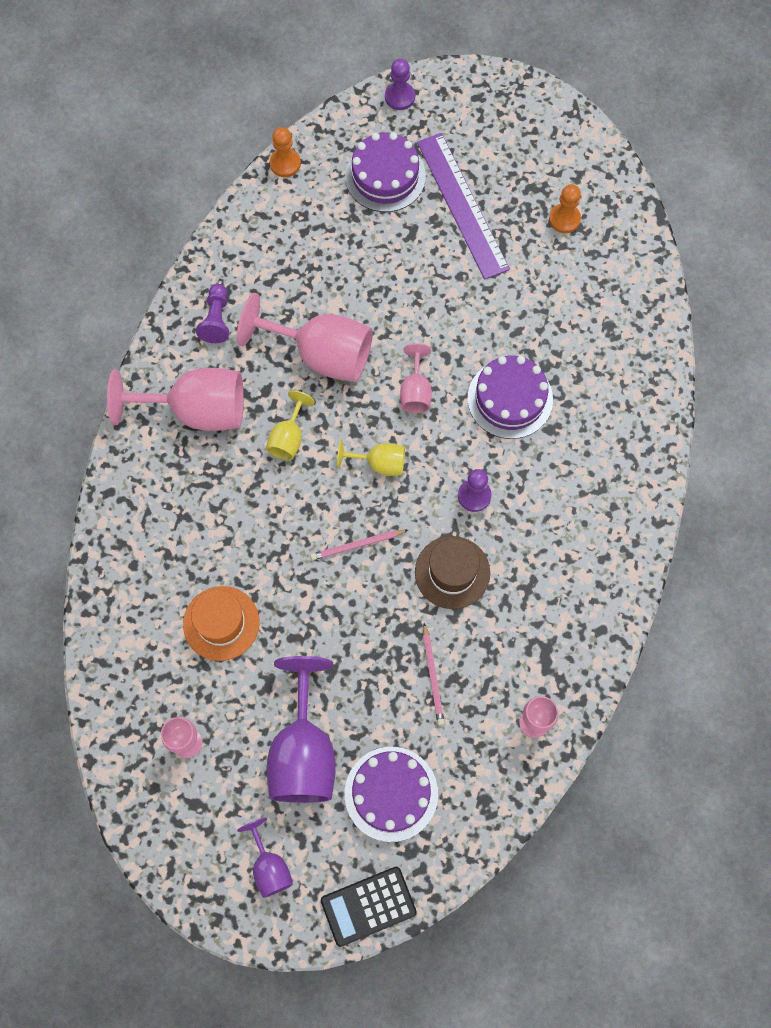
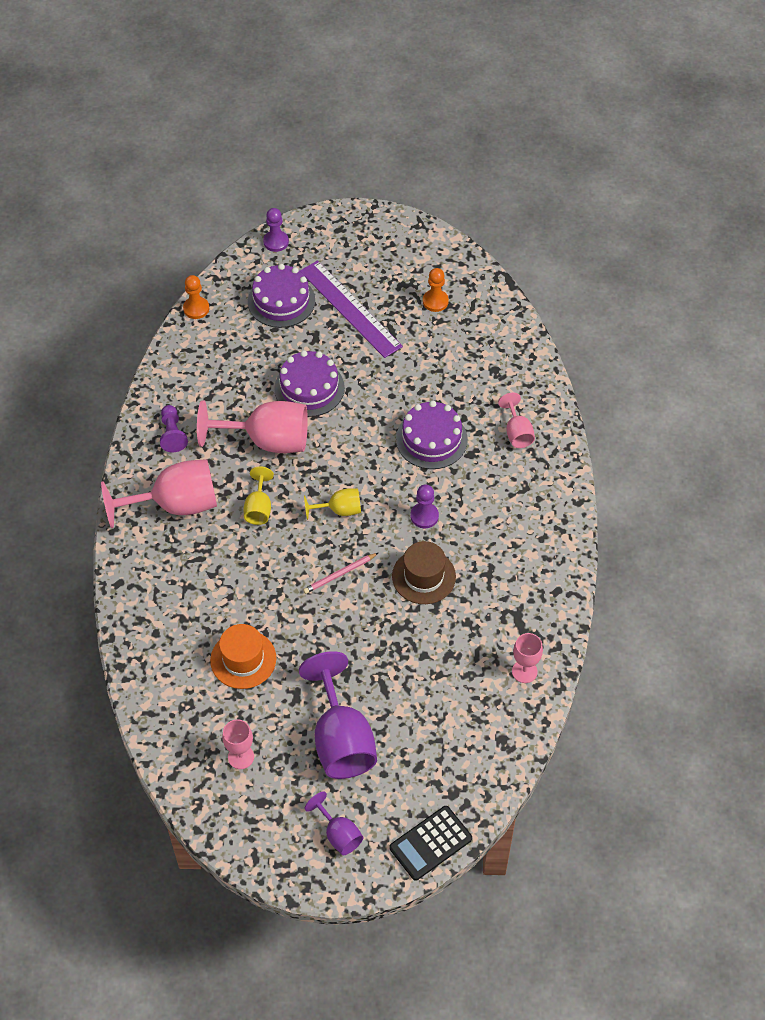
camera: 15 degrees left, 15 degrees down
purple cake [345,747,438,842] -> purple cake moved to [274,350,345,417]
pink goblet [400,343,432,413] -> pink goblet moved to [498,393,535,448]
pink pencil [423,623,445,725] -> none

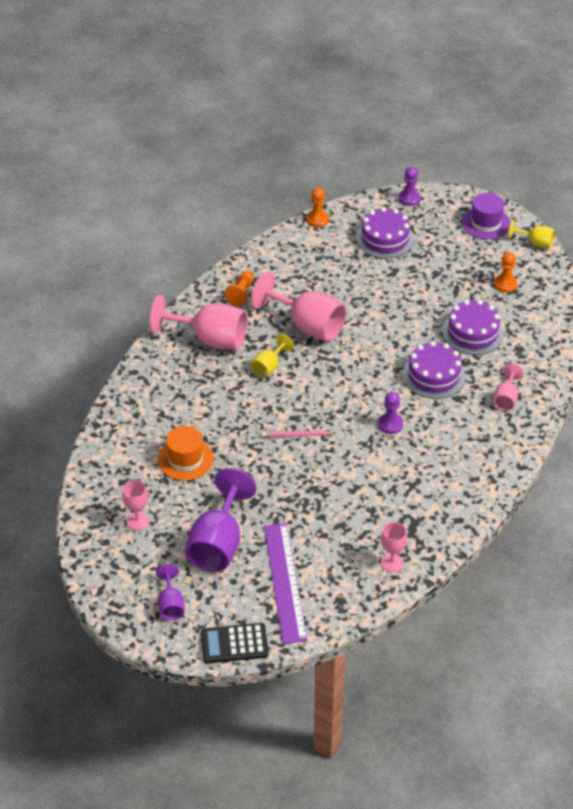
camera: 30 degrees right, 10 degrees down
purple pawn [160,405,188,452] -> orange pawn [224,270,254,306]
purple cake [274,350,345,417] -> purple cake moved to [442,300,504,355]
purple ruler [300,260,403,358] -> purple ruler moved to [264,523,308,644]
yellow goblet [304,488,361,520] -> yellow goblet moved to [508,220,555,248]
brown hat [392,541,456,604] -> none
none -> purple hat [462,193,511,239]

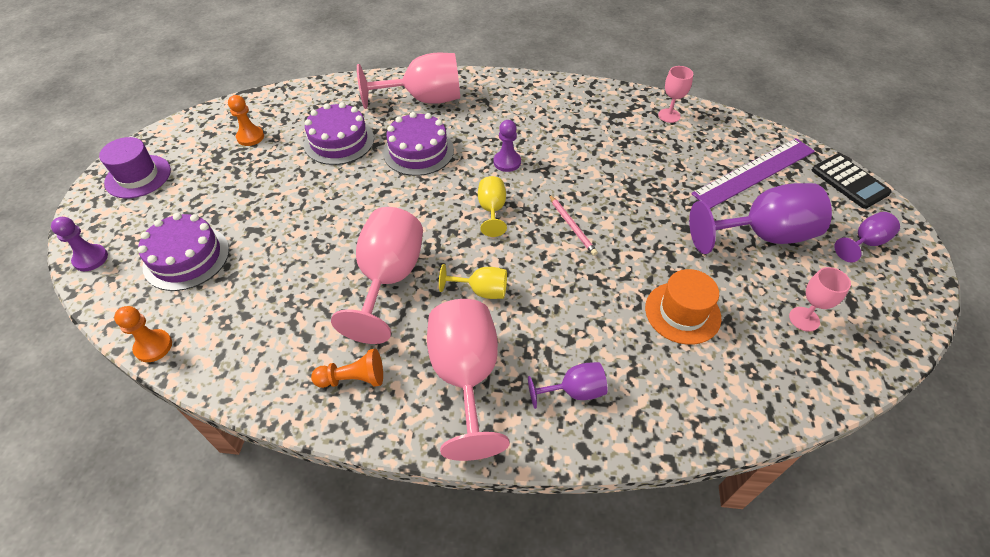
camera: 115 degrees left, 5 degrees up
pink goblet [493,364,524,411] -> pink goblet [357,53,460,109], size x1.96
yellow goblet [508,220,555,248] -> yellow goblet moved to [478,176,507,237]
none -> purple goblet [528,362,608,409]

